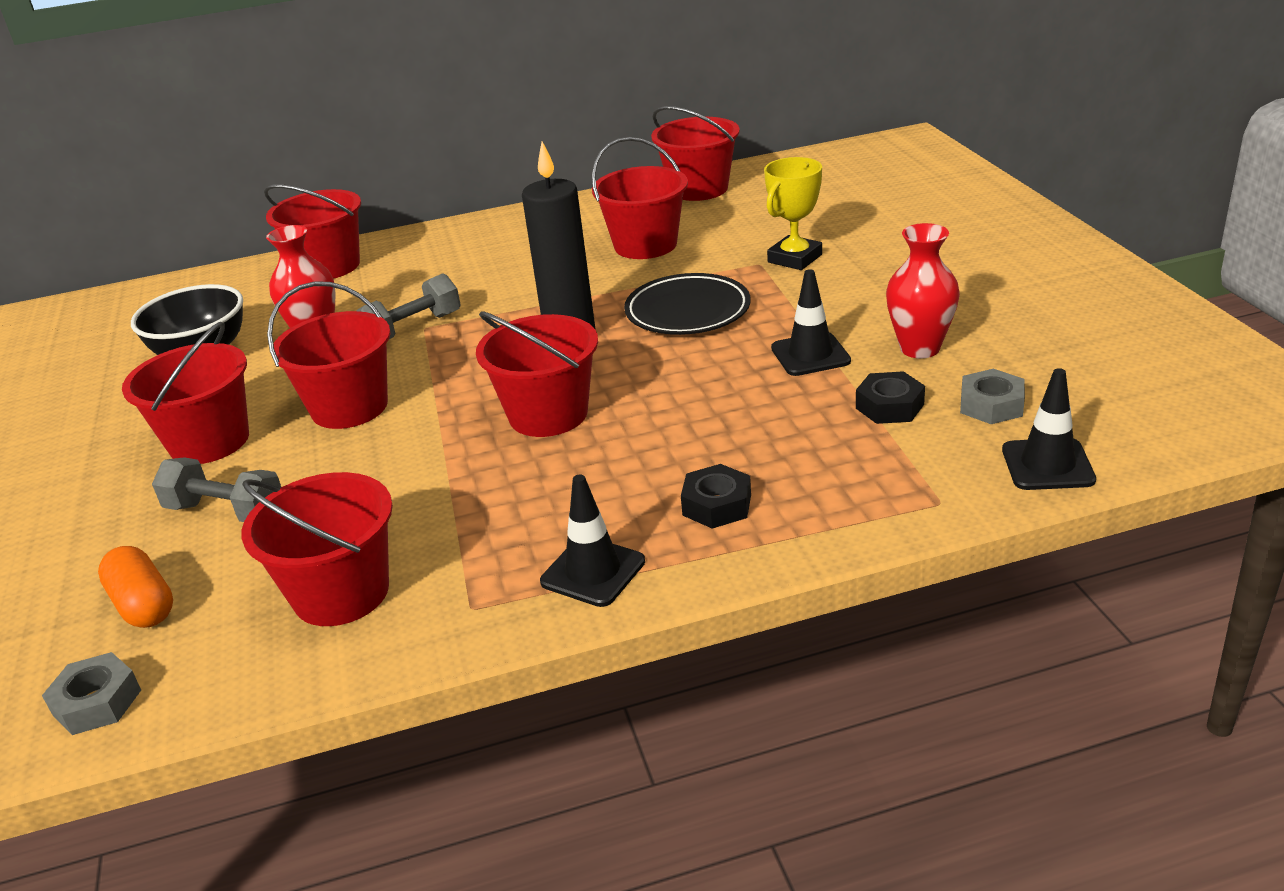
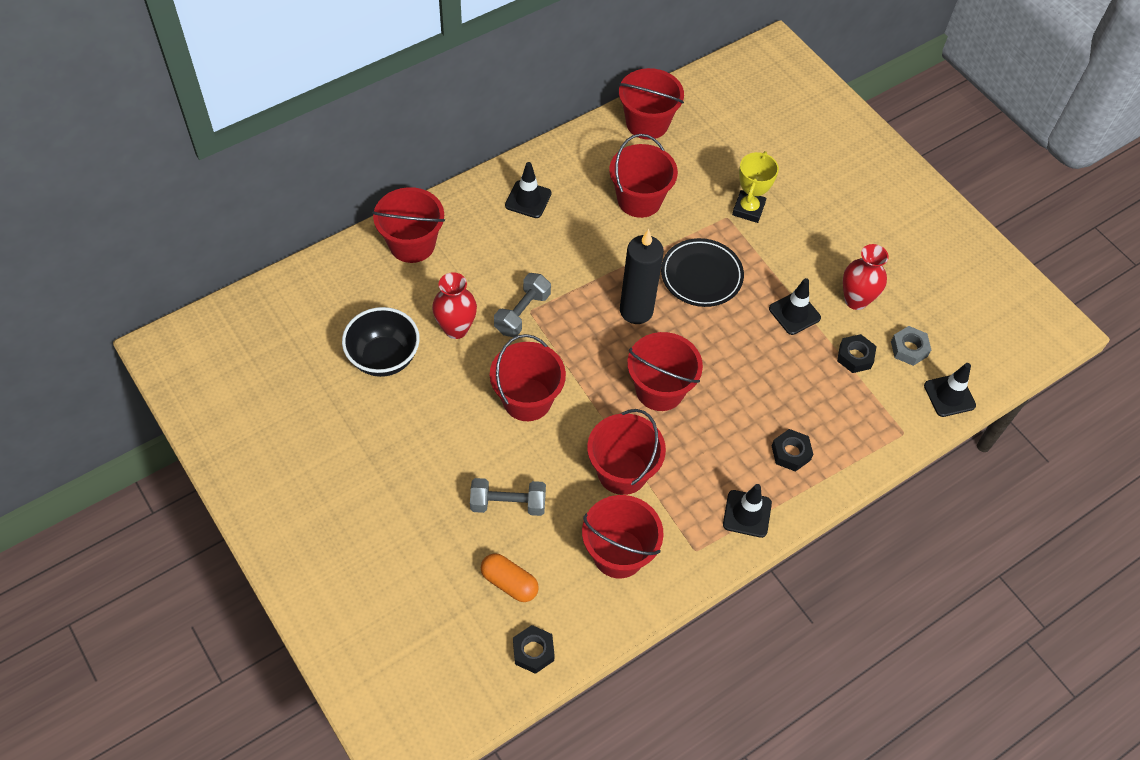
camera: 25 degrees left, 25 degrees up
grey nut [42,652,141,735] -> black nut [513,625,555,674]
red bucket [122,322,249,464] -> red bucket moved to [587,409,666,495]
none -> black traffic cone [505,162,552,218]

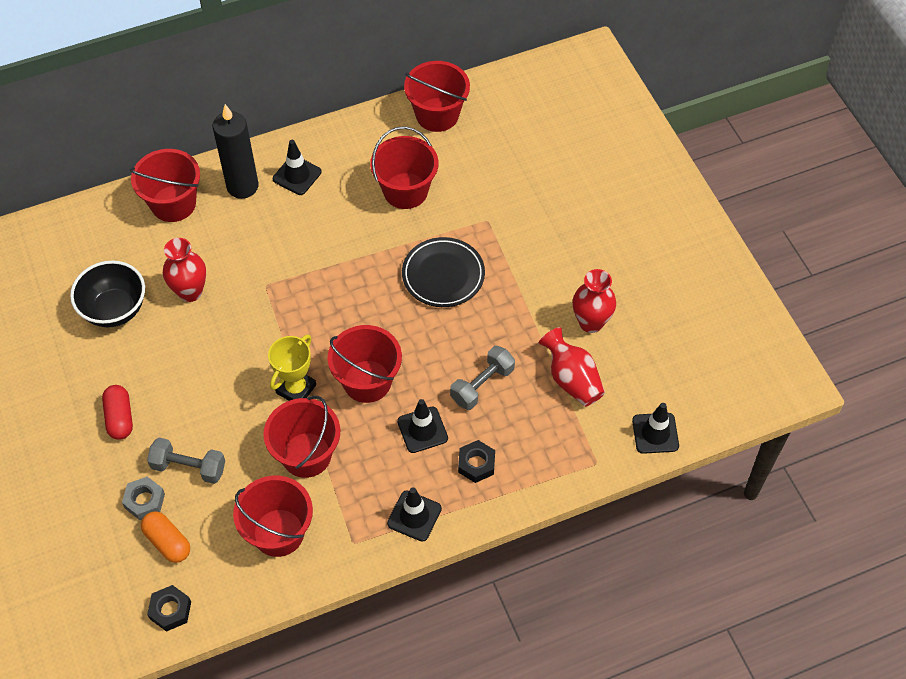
camera: 15 degrees right, 0 degrees up
red bucket [490,334,566,421] -> none
grey dumbbell [494,273,551,337] -> grey dumbbell moved to [450,346,515,410]
black candle [620,229,664,324] -> black candle moved to [213,104,259,199]
yellow trophy [732,151,779,223] -> yellow trophy moved to [268,335,316,401]
black traffic cone [769,278,821,335] -> black traffic cone moved to [397,399,448,453]
black nut [837,334,876,373] -> red vase [539,327,605,406]
grey nut [891,326,931,366] -> grey nut moved to [122,477,165,520]
none -> red capsule [102,385,133,440]

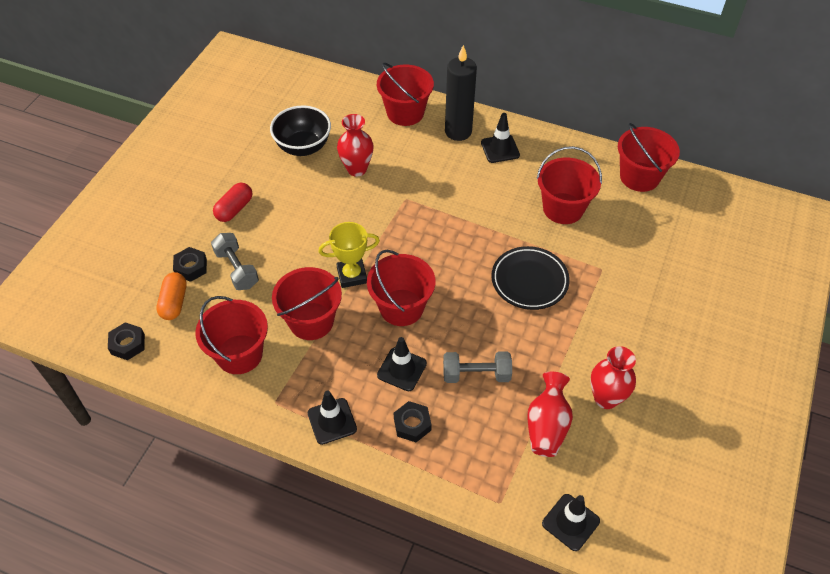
camera: 45 degrees right, 5 degrees down
grey nut [122,477,165,520] -> black nut [173,247,207,282]

